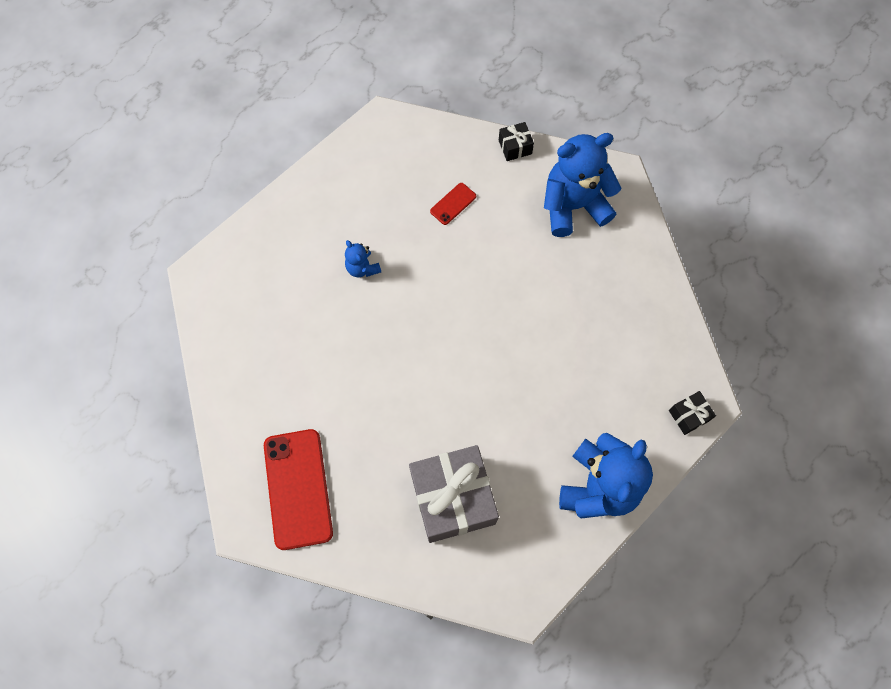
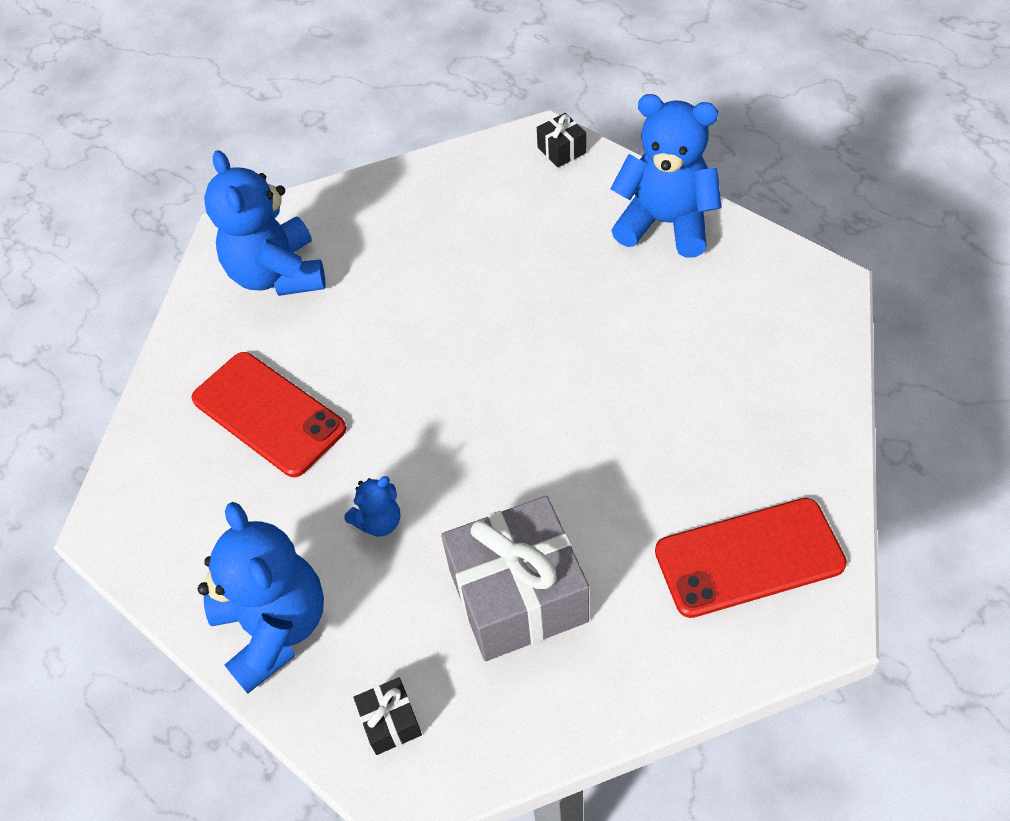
camera: 90 degrees left, 15 degrees down
grey gift [409,445,499,543] -> grey gift moved to [441,496,589,661]
red phone [430,183,476,225] -> red phone [192,352,346,477], size x2.18
black gift [499,122,534,161] -> black gift moved to [354,677,422,755]
none -> blue teddy bear [198,502,324,694]

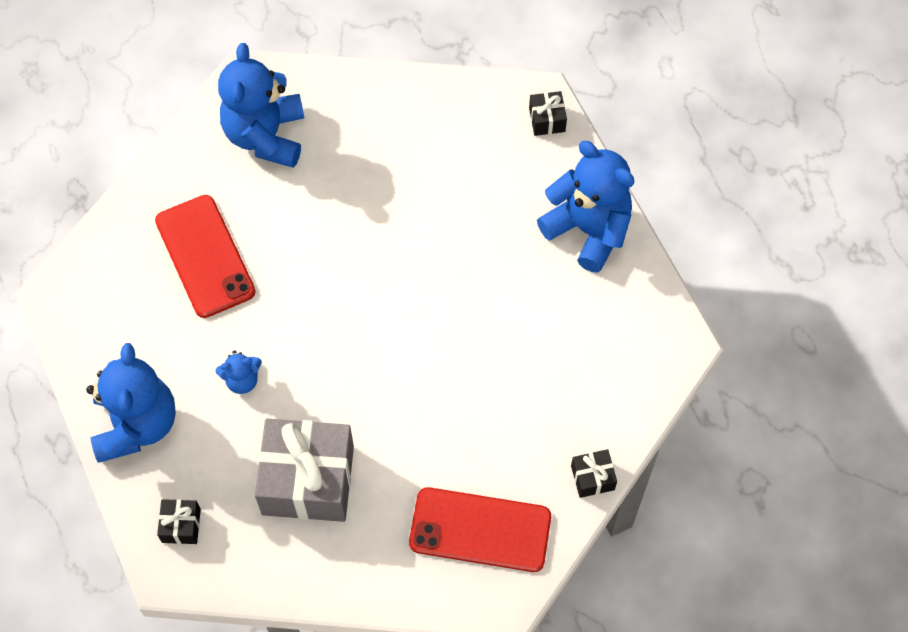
camera: 20 degrees right, 10 degrees up
none -> black gift [571,449,617,498]

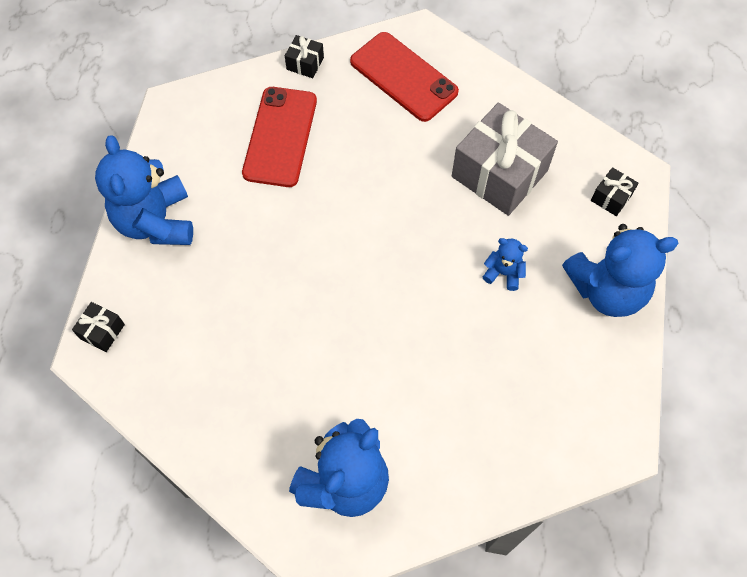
camera: 145 degrees left, 0 degrees up
blue teddy bear [86,343,176,463] -> blue teddy bear turned 135 degrees counterclockwise [562,224,678,317]
red phone [155,195,256,318] -> red phone moved to [242,87,317,187]

